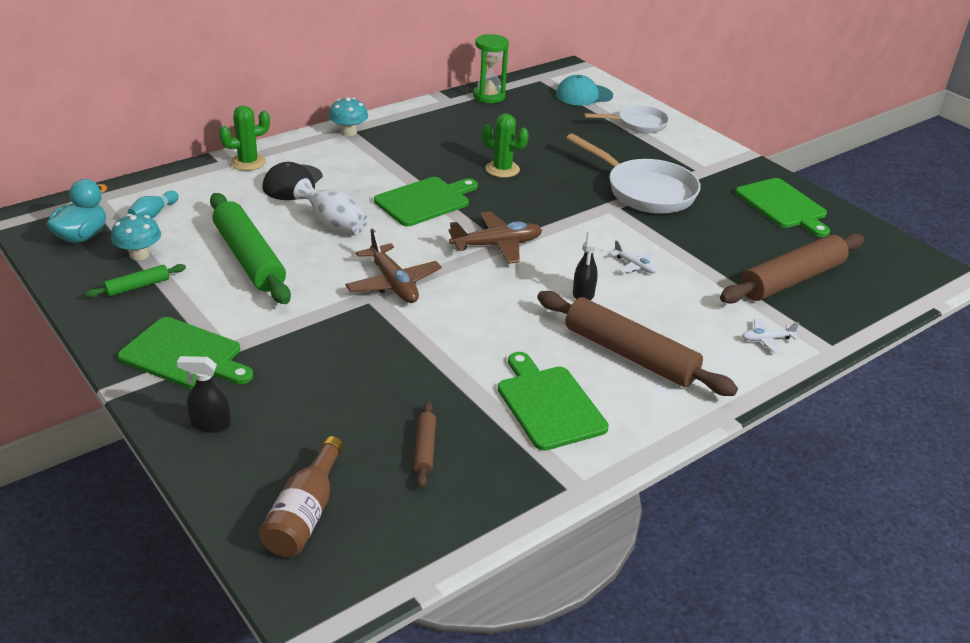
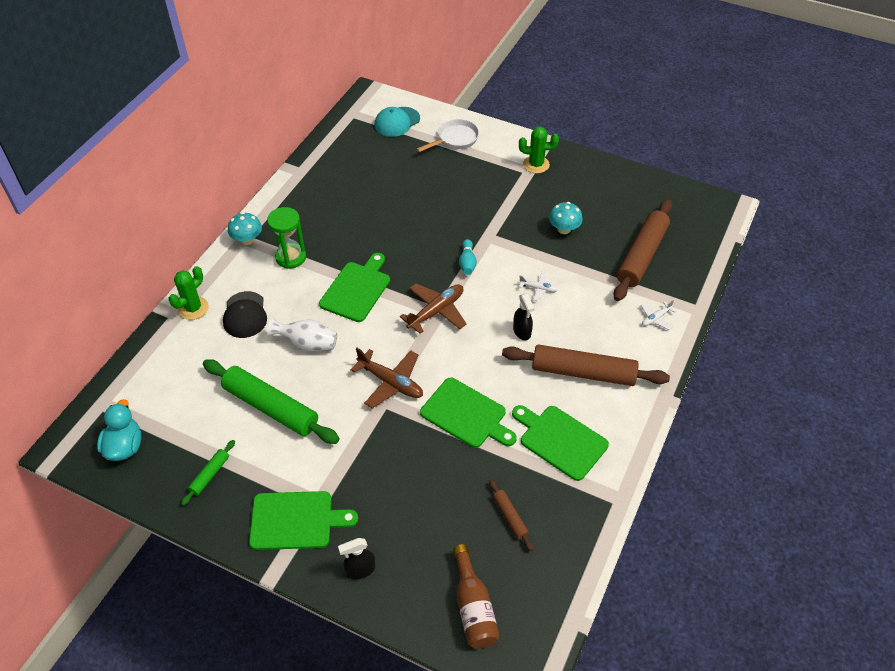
camera: 25 degrees left, 15 degrees up
turquoise mushroom [111,214,161,260] -> turquoise mushroom moved to [549,202,583,234]
turquoise bowling pin [128,191,179,218] -> turquoise bowling pin moved to [459,239,477,275]
green hourglass [473,34,509,103] -> green hourglass moved to [267,207,306,269]
green cactus [482,113,529,178] -> green cactus moved to [519,127,559,174]
white pan [566,133,701,214] -> none
green cutting board [735,178,830,237] -> green cutting board moved to [420,378,517,448]

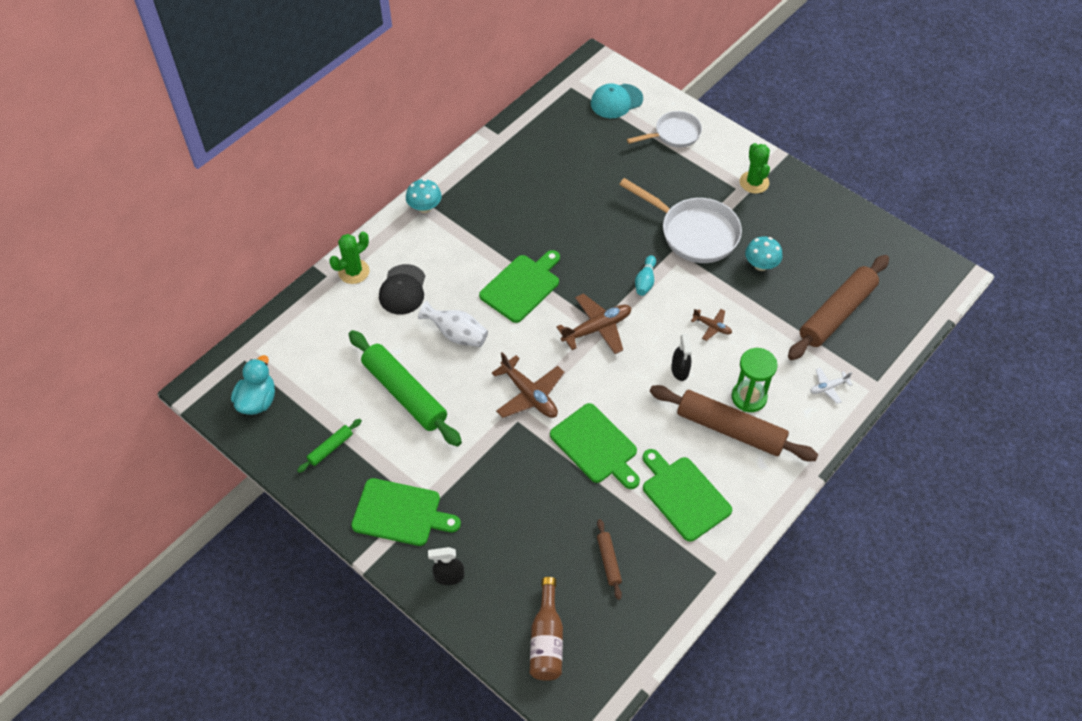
camera: 15 degrees right, 5 degrees up
green hourglass [267,207,306,269] -> green hourglass moved to [732,348,778,412]
green cactus [519,127,559,174] -> green cactus turned 60 degrees clockwise [740,143,770,193]
white plane [519,272,558,301] -> brown plane [691,309,732,341]
none -> white pan [619,178,742,263]

